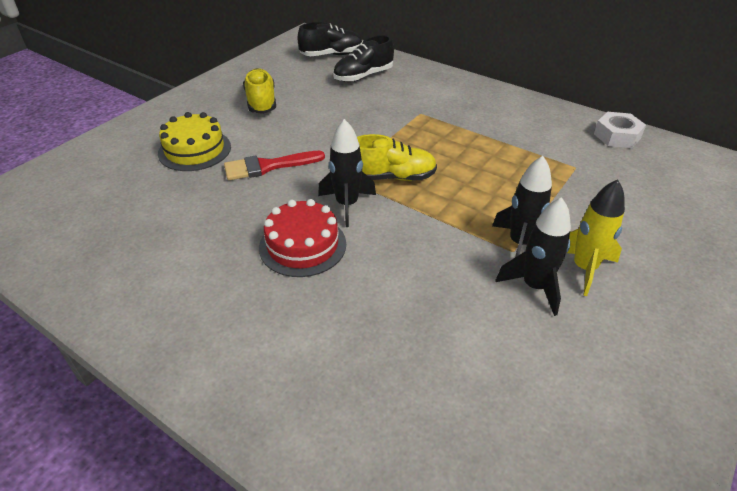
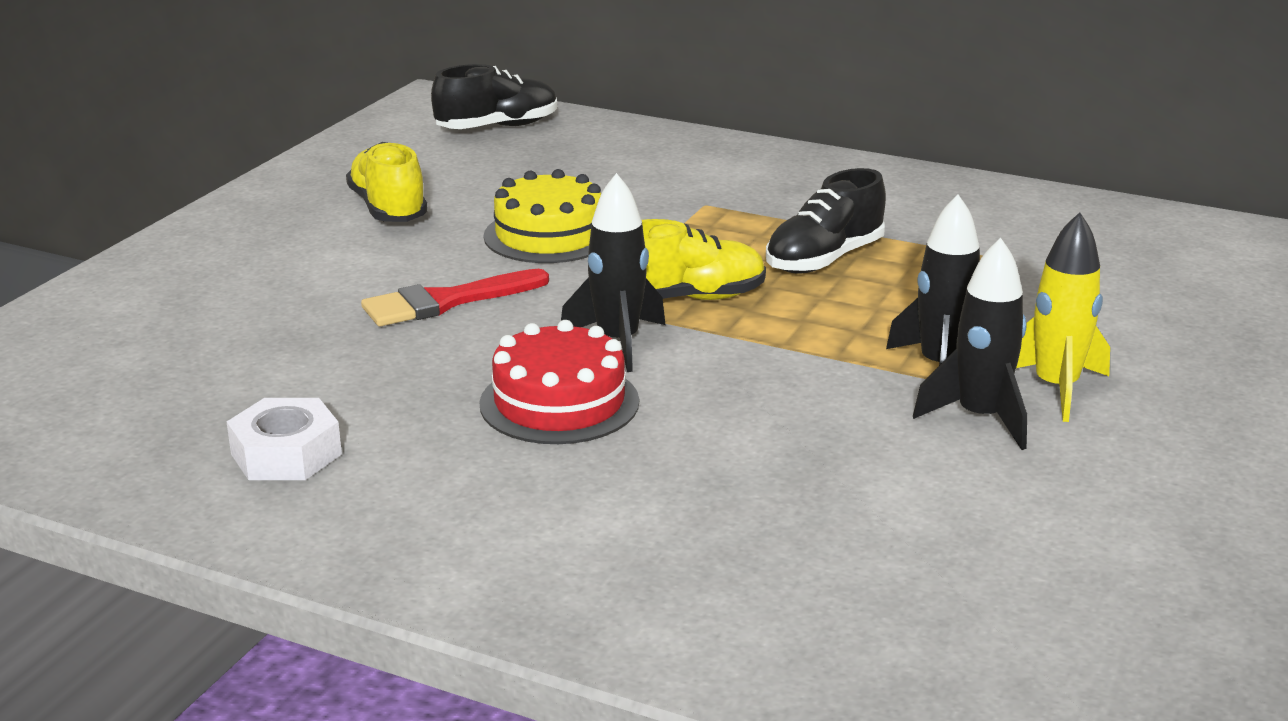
camera: 10 degrees left, 15 degrees down
yellow cake [158,112,231,171] -> yellow cake moved to [484,169,601,263]
black shoe [333,35,394,82] -> black shoe moved to [766,168,886,274]
white nut [594,112,646,148] -> white nut moved to [227,398,342,480]

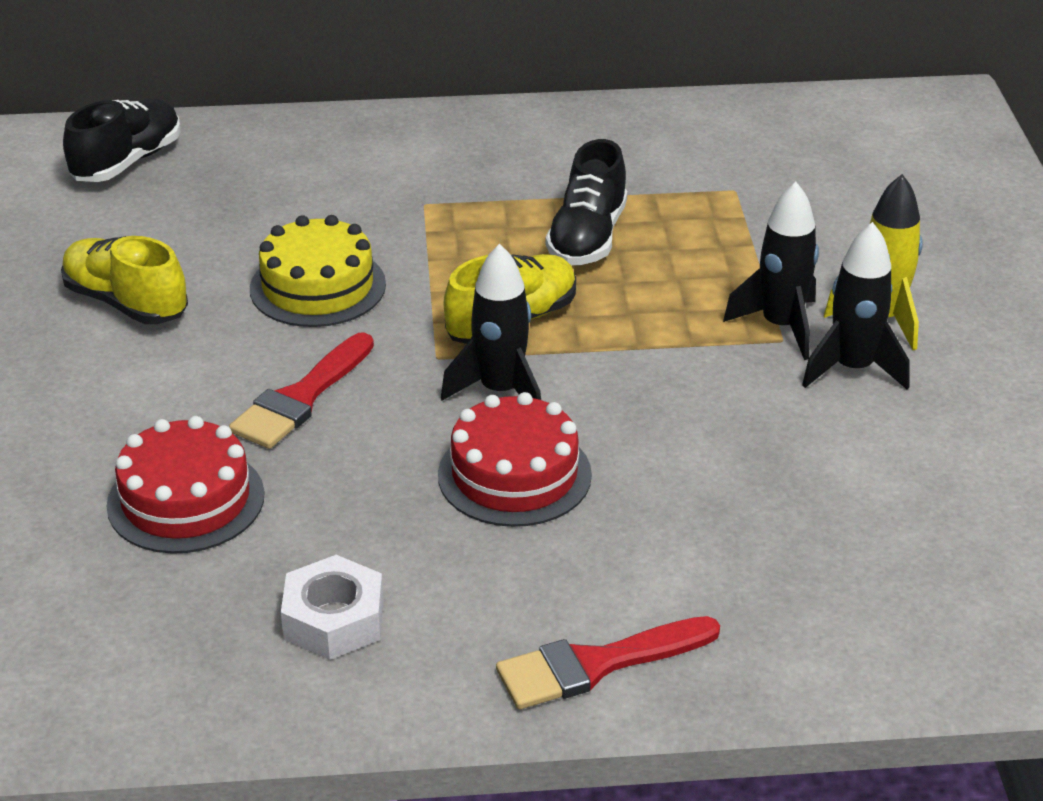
camera: 30 degrees left, 10 degrees up
none -> red cake [106,416,265,554]
none -> red brush [496,616,720,709]

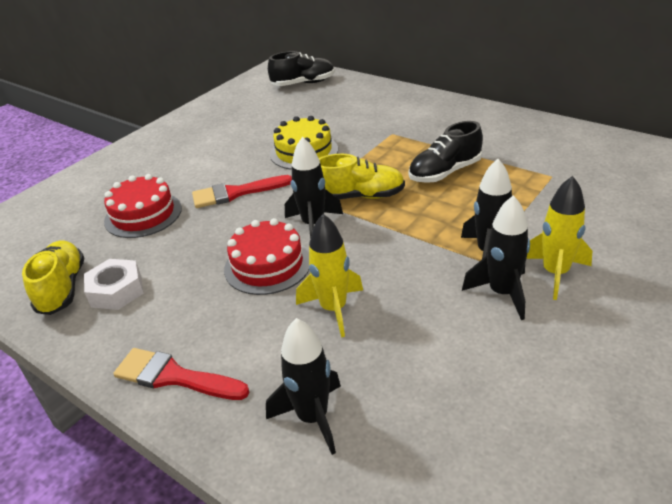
camera: 45 degrees right, 0 degrees up
yellow shoe [61,236,188,324] -> yellow shoe moved to [22,240,84,315]
none -> black rocket [266,318,341,455]
none -> yellow rocket [296,214,363,338]

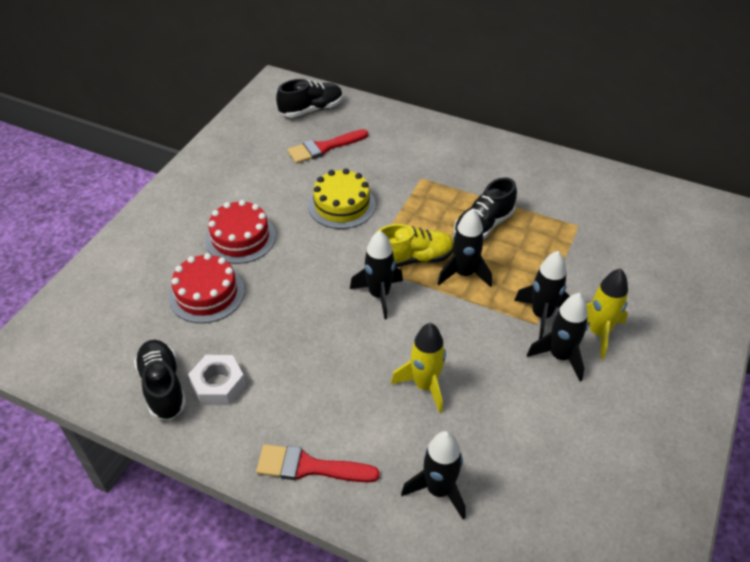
camera: 15 degrees left, 10 degrees up
yellow shoe [22,240,84,315] -> black shoe [134,340,186,420]
red brush [192,175,292,208] -> red brush moved to [287,129,368,164]
red cake [224,218,309,295] -> red cake moved to [205,200,276,264]
none -> black rocket [437,209,492,287]

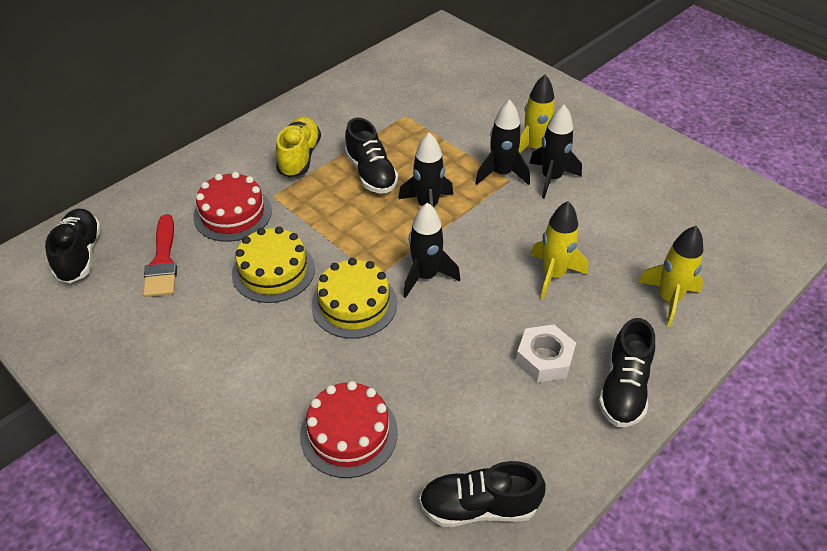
camera: 70 degrees left, 0 degrees up
white nut [188,355,246,405] -> white nut moved to [516,325,576,383]
red cake [205,200,276,264] -> red cake moved to [193,172,272,242]
red brush [256,444,380,483] -> black shoe [598,318,655,427]
yellow shoe [377,224,453,268] -> yellow shoe moved to [276,116,321,178]
black rocket [401,431,466,519] -> yellow rocket [638,226,704,327]
none -> yellow cake [311,258,397,338]

